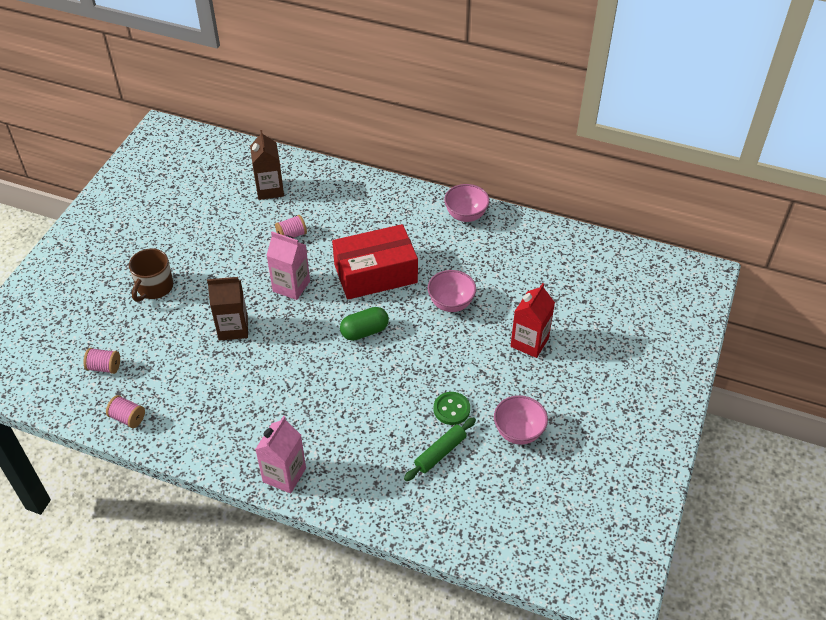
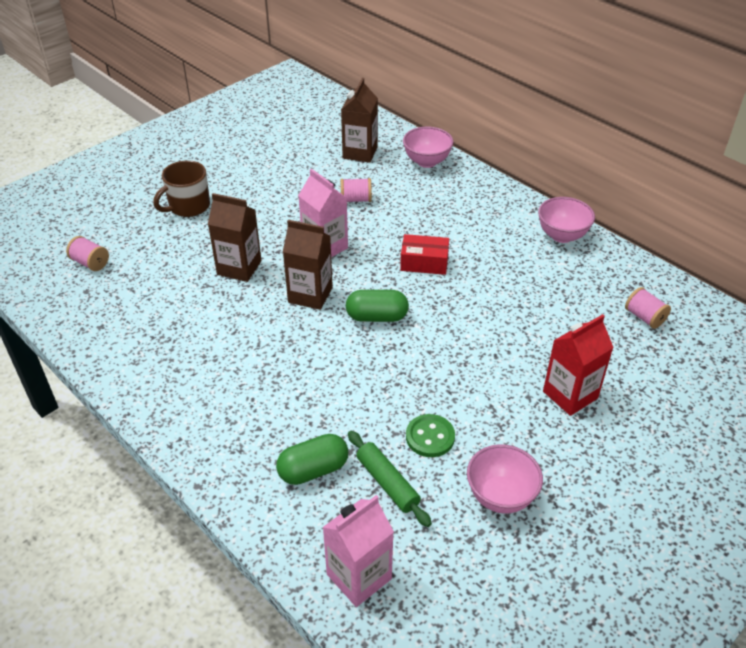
camera: 25 degrees right, 5 degrees down
pink spool [106,395,145,428] -> pink spool moved to [625,287,671,329]
pink carton [255,416,306,493] -> pink carton moved to [322,495,394,607]
red box [332,224,418,299] -> red box [400,234,449,275], size x0.51
green rolling pin [404,417,476,481] -> green rolling pin turned 75 degrees clockwise [348,431,432,527]
pink bowl [428,270,476,312] -> pink bowl moved to [403,127,454,168]
none -> green capsule [276,434,348,485]
none -> brown carton [283,220,333,310]

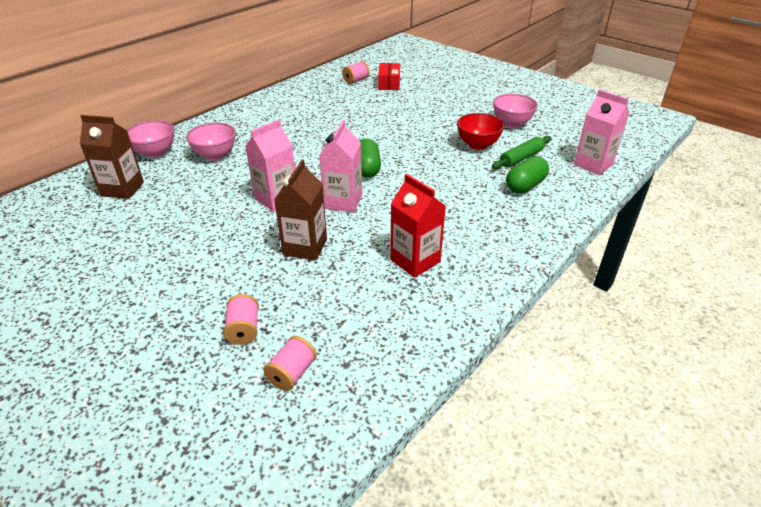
camera: 95 degrees left, 5 degrees down
brown mug [153,160,210,217] -> none
green capsule [276,434,348,485] -> green capsule turned 75 degrees clockwise [506,156,549,193]
brown carton [283,220,333,310] -> pink carton [319,120,362,213]
pink spool [341,178,372,202] -> pink spool moved to [224,294,259,345]
red box [400,234,449,275] -> red box moved to [378,63,400,90]
green button [406,414,455,457] -> red bowl [457,113,505,150]
pink bowl [538,197,595,243] -> pink bowl moved to [186,123,236,161]
red carton [543,314,614,416] -> red carton moved to [390,174,446,278]

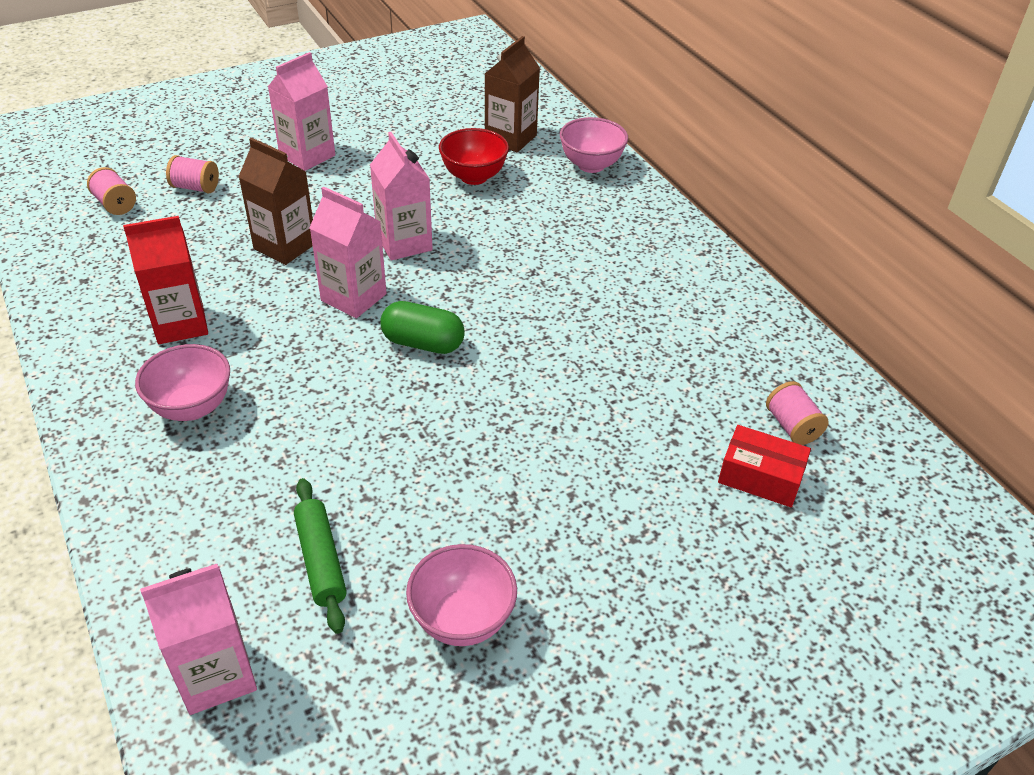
camera: 110 degrees right, 5 degrees up
pink bowl [186,123,236,161] -> pink bowl moved to [135,344,230,421]
red bowl [457,113,505,150] -> red bowl moved to [439,128,509,185]
green capsule [506,156,549,193] -> none
none -> pink carton [268,52,335,171]

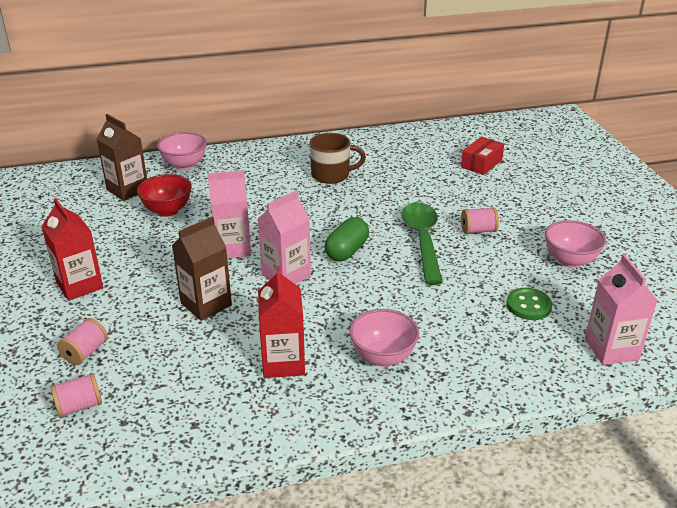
camera: 75 degrees left, 10 degrees down
pink carton [268,52,335,171] -> red carton [41,198,103,301]
green rolling pin [294,478,347,634] -> green button [506,288,552,320]
pink spool [766,381,829,445] -> pink spool moved to [461,207,499,234]
none -> brown mug [309,133,366,184]
none -> green spoon [402,202,443,285]

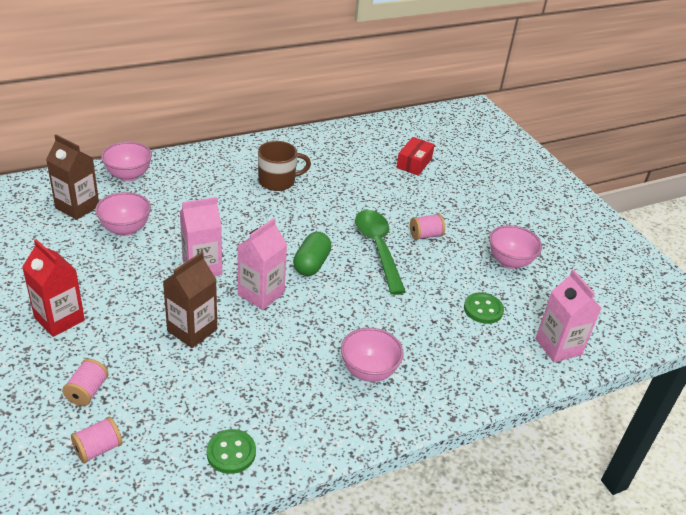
camera: 15 degrees left, 5 degrees up
red bowl [137,174,192,217] -> pink bowl [95,192,151,236]
red carton [258,266,305,378] -> none
none -> green button [207,429,256,474]

